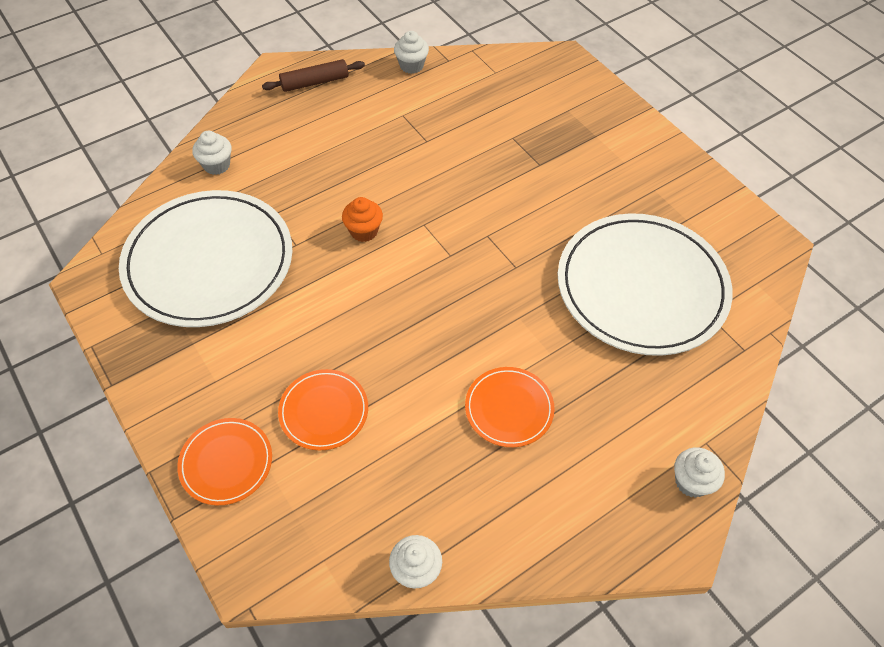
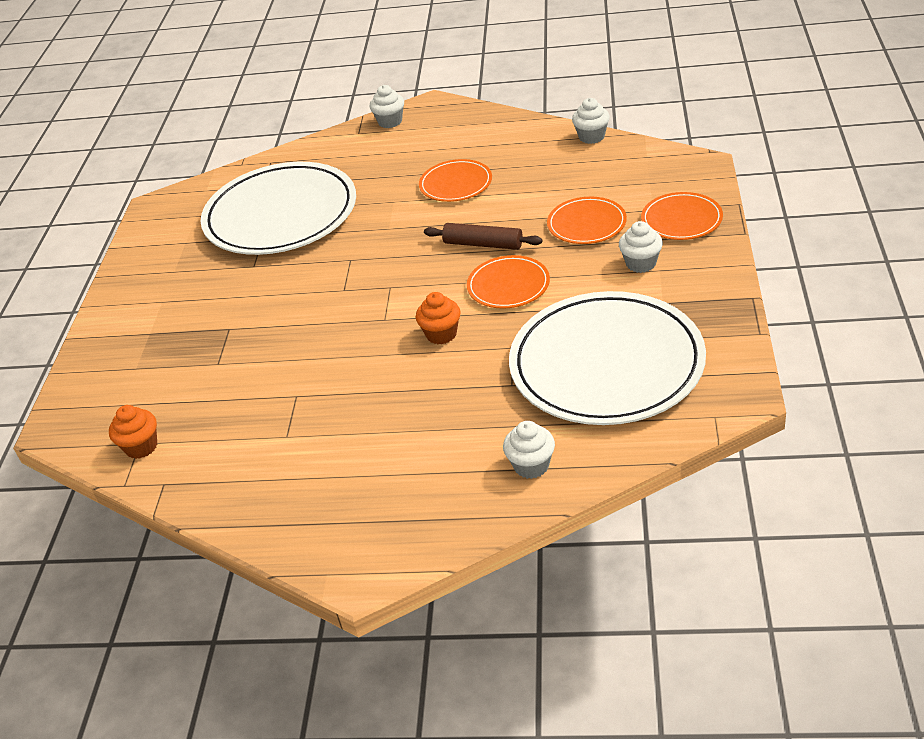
camera: 135 degrees left, 15 degrees down
brown rolling pin [262,59,365,92] -> brown rolling pin moved to [424,223,542,250]
white cupcake [394,31,429,74] -> white cupcake moved to [619,221,663,273]
none -> orange cupcake [109,405,157,459]
none -> orange plate [467,255,550,309]

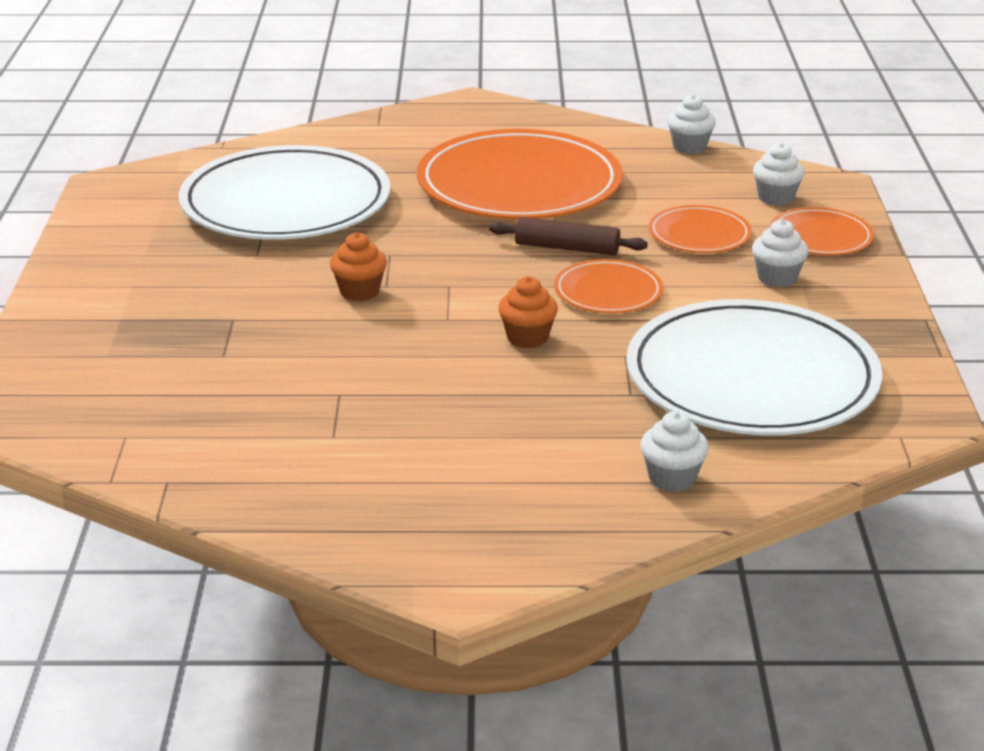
camera: 10 degrees left, 10 degrees down
orange cupcake [109,405,157,459] -> orange cupcake moved to [330,232,387,301]
white cupcake [370,85,404,128] -> white cupcake moved to [753,143,805,206]
orange plate [419,159,492,202] -> orange plate [417,129,623,219], size x2.12

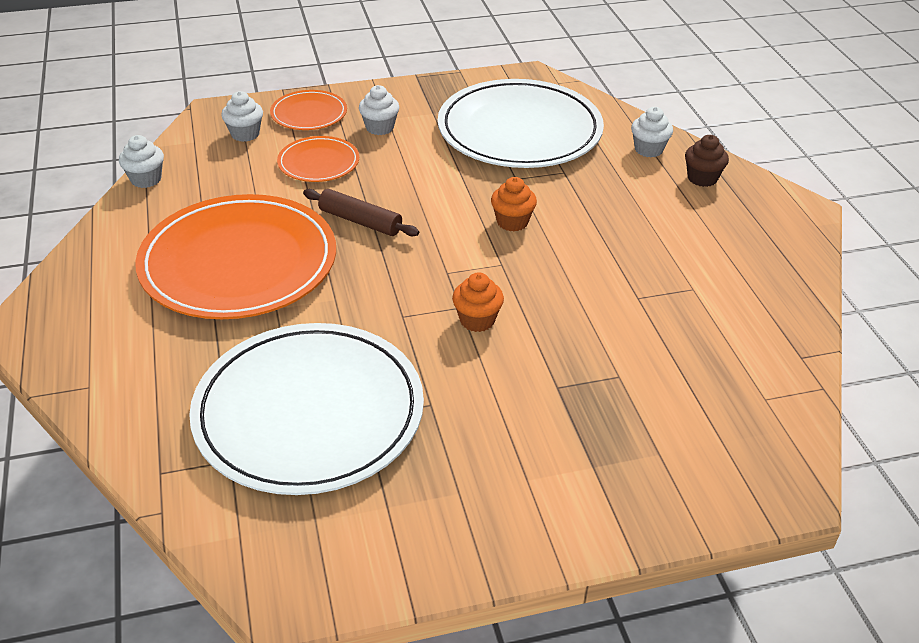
camera: 105 degrees left, 10 degrees up
brown rolling pin [489,217,648,255] -> brown rolling pin turned 60 degrees counterclockwise [303,189,419,236]
orange plate [554,259,663,313] -> none
none -> brown cupcake [685,135,729,187]

